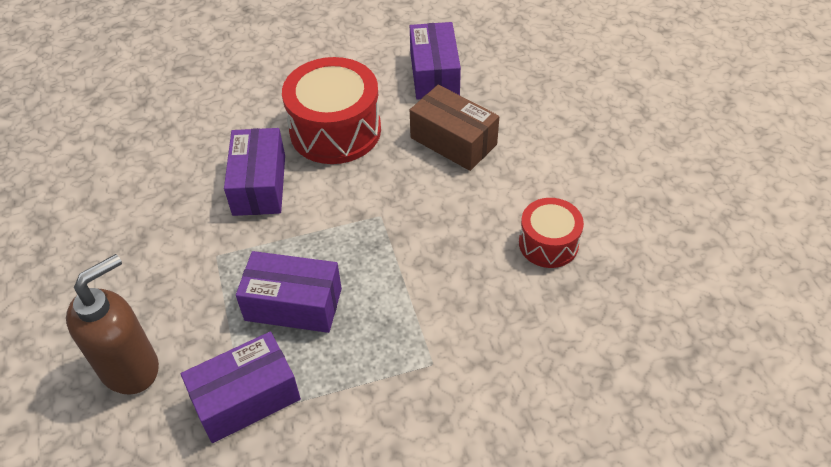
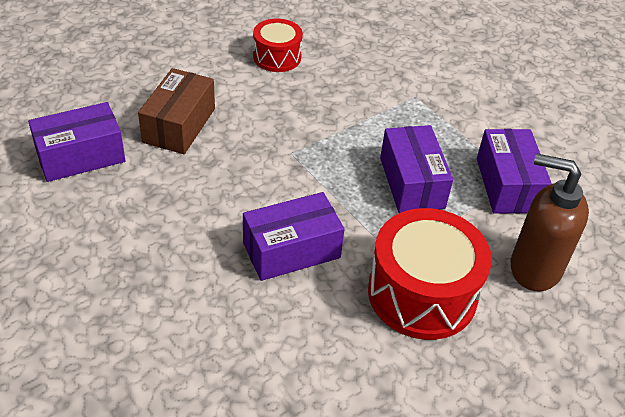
camera: 115 degrees left, 5 degrees down
purple box [181,332,301,443] -> purple box turned 45 degrees clockwise [477,129,552,214]
red drum [282,57,381,164] -> red drum moved to [368,208,492,340]

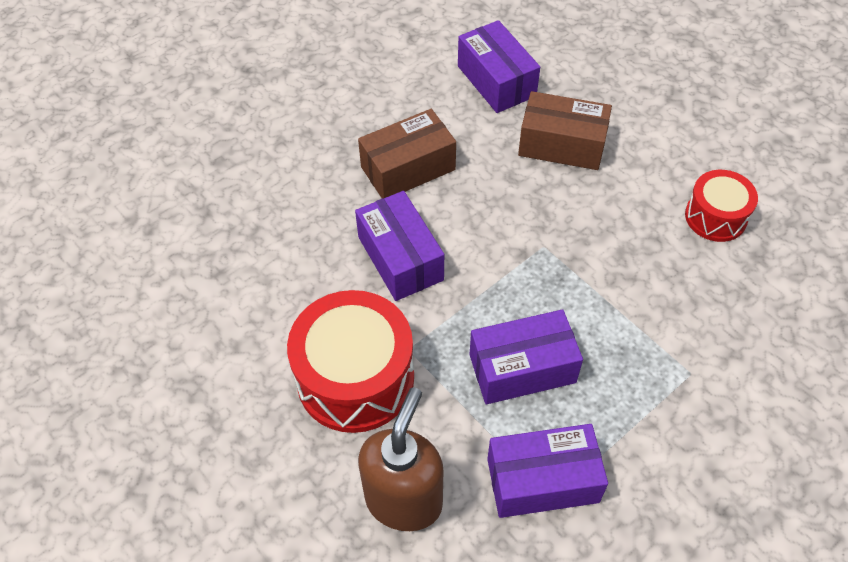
camera: 90 degrees right, 10 degrees up
none -> brown box [358,109,456,198]

